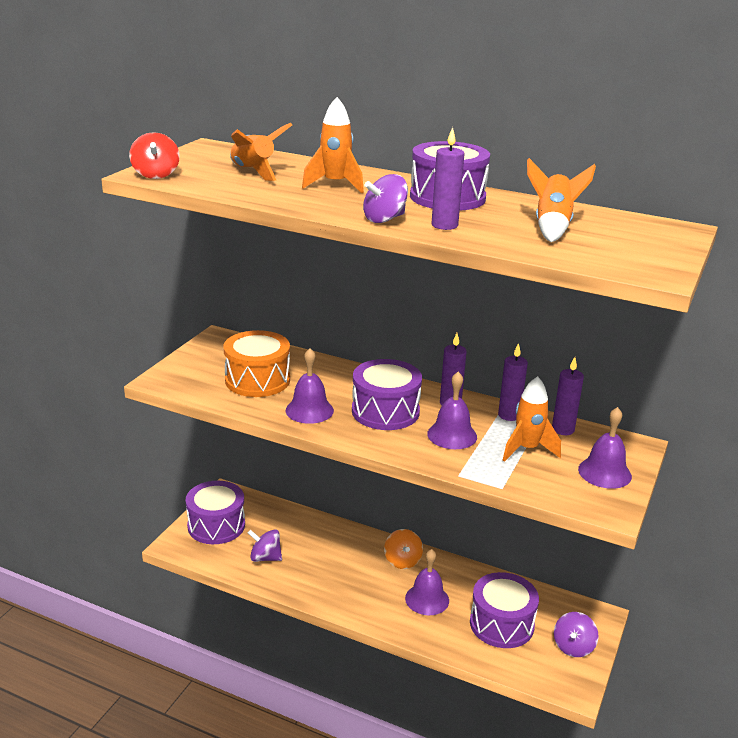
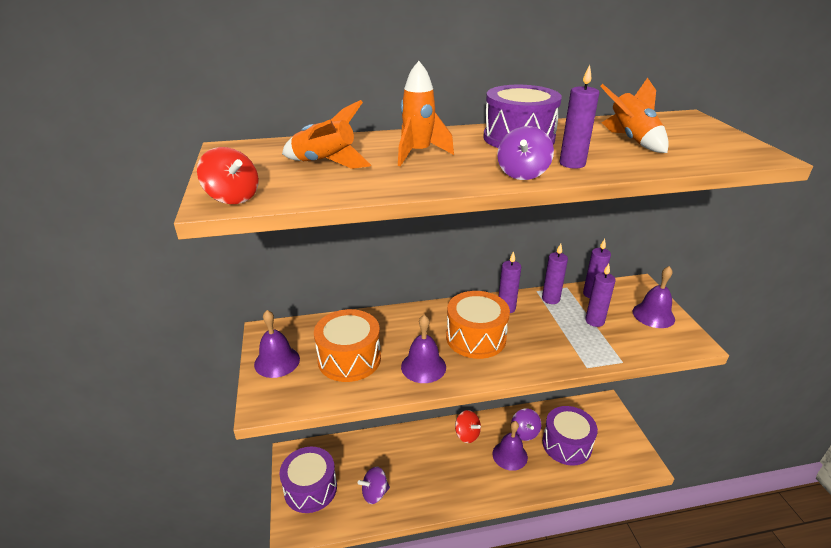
camera: 35 degrees left, 5 degrees up
purple drum [352,359,422,430] -> orange drum [446,291,510,359]
orange spinning top [384,529,423,569] -> red spinning top [455,410,481,443]
purple bell [427,372,477,449] -> purple bell moved to [254,310,300,378]
orange rocket [503,376,561,462] -> purple candle [585,264,616,327]
purple spinning top [554,612,599,657] -> purple spinning top moved to [511,409,541,441]

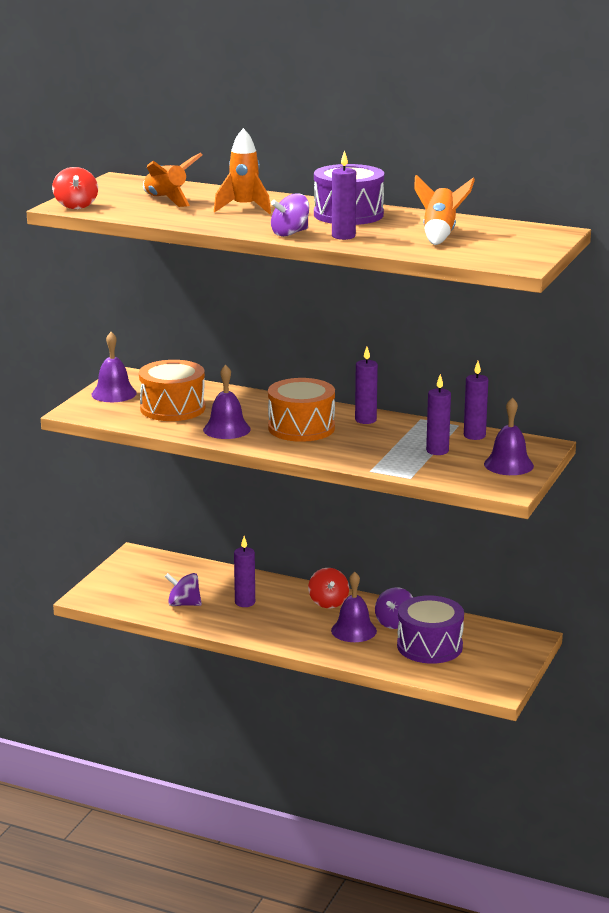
camera: 35 degrees right, 10 degrees down
purple drum [279,446,337,513] -> none
purple candle [542,244,568,304] -> purple candle moved to [234,536,255,607]

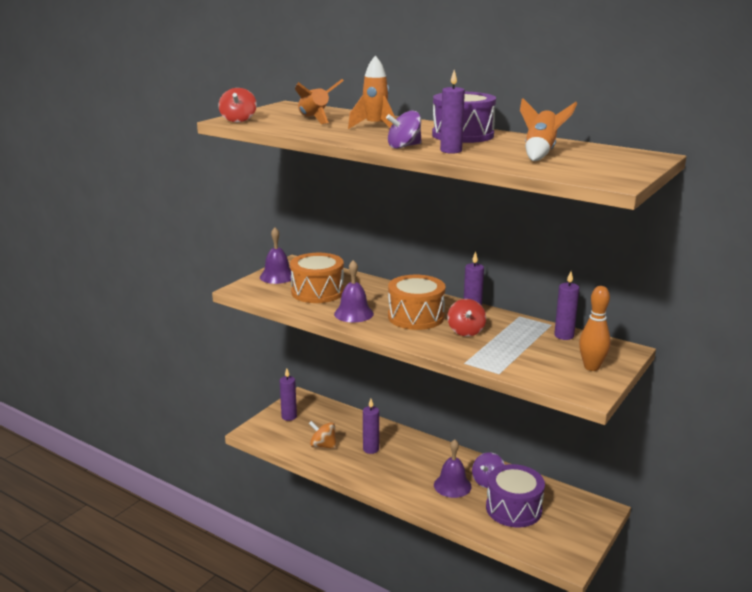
camera: 10 degrees right, 0 degrees up
purple spinning top [165,573,202,606] -> orange spinning top [309,421,336,449]
red spinning top [308,568,349,608] -> red spinning top moved to [447,299,486,337]
purple candle [426,374,451,455] -> purple candle moved to [280,368,297,421]
purple bell [484,397,534,475] -> orange bowling pin [579,286,611,371]

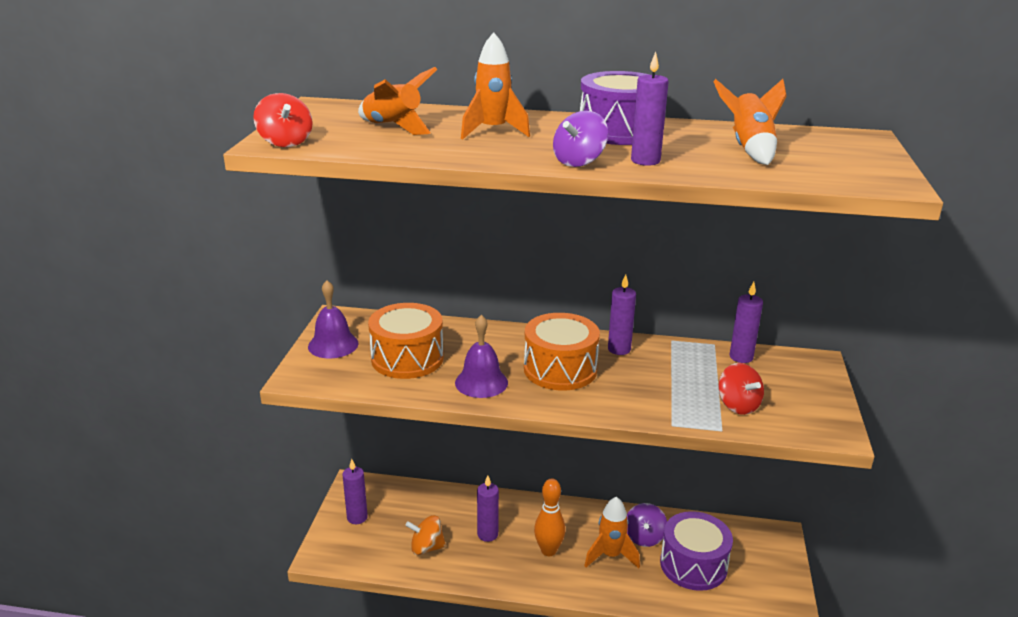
camera: 25 degrees left, 5 degrees up
purple bell [434,439,472,498] -> orange rocket [584,497,640,568]
red spinning top [447,299,486,337] -> red spinning top moved to [718,363,764,415]
orange bowling pin [579,286,611,371] -> orange bowling pin moved to [534,478,565,556]

